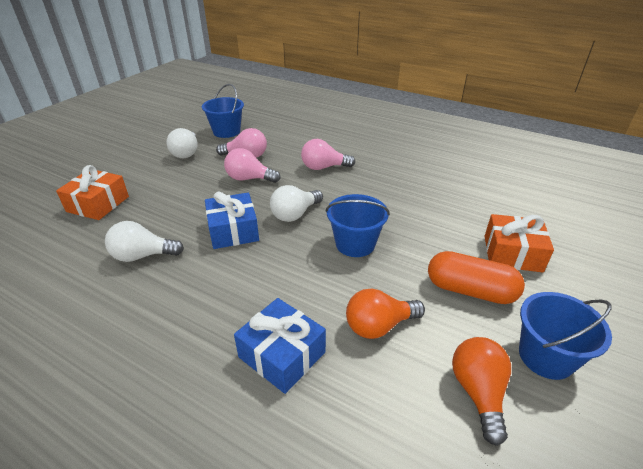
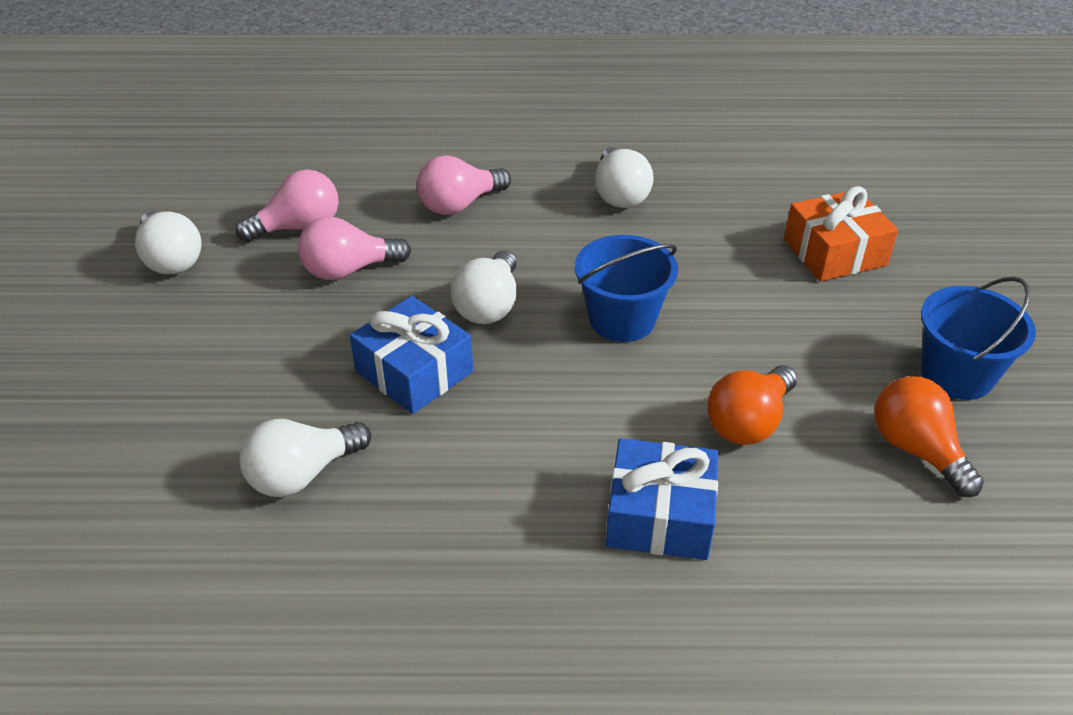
camera: 30 degrees left, 5 degrees up
orange gift [56,165,129,220] -> none
blue bucket [202,84,244,138] -> none
orange capsule [428,251,525,304] -> none
none -> white light bulb [595,147,654,208]

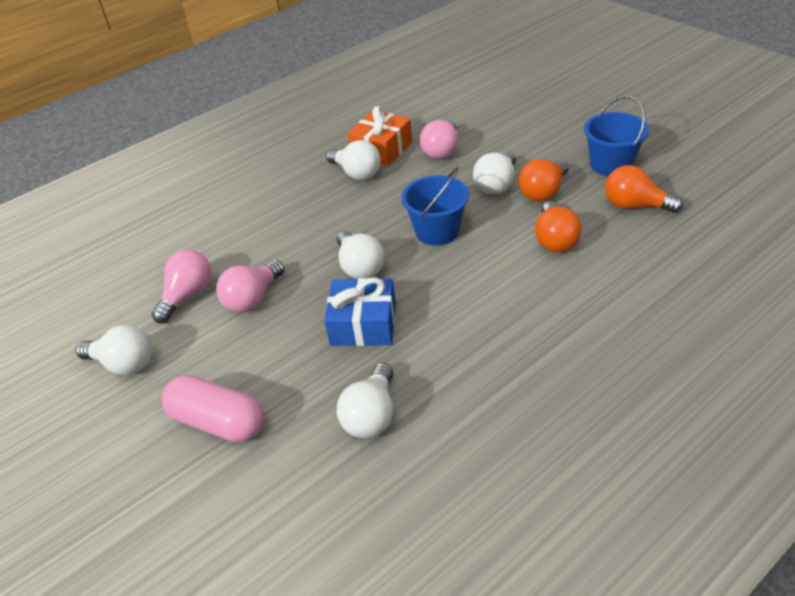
camera: 35 degrees left, 0 degrees up
pink light bulb [417,155,511,215] -> pink light bulb moved to [420,120,458,159]
blue gift [606,438,719,560] -> none
orange gift [784,186,898,282] -> orange gift moved to [348,106,412,166]
none -> pink capsule [162,375,264,443]
none -> white light bulb [473,152,516,194]
none -> orange light bulb [518,159,569,201]

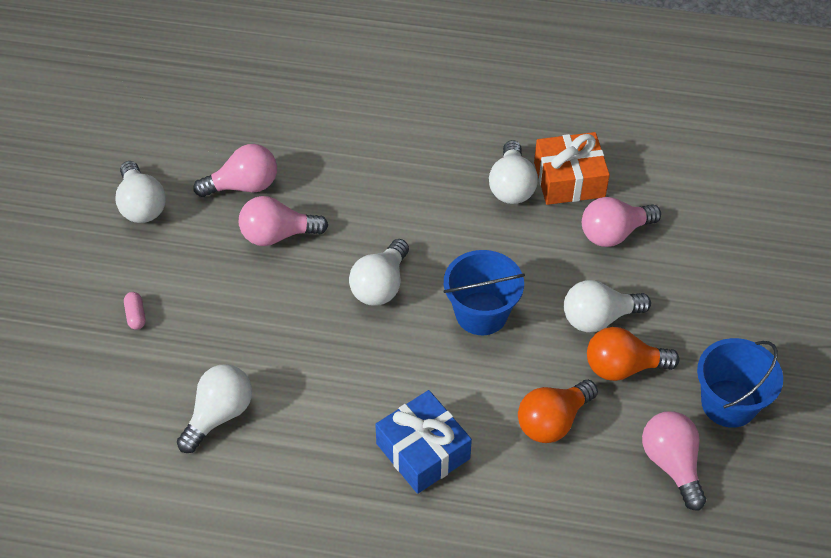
camera: 45 degrees right, 10 degrees up
pink capsule [162,375,264,443] -> pink capsule [124,292,146,330], size x0.40
blue gift [324,277,396,346] -> blue gift moved to [375,390,472,494]
white light bulb [337,363,394,438] -> white light bulb turned 150 degrees clockwise [177,364,252,453]
orange light bulb [605,165,683,213] -> pink light bulb [642,411,706,511]

